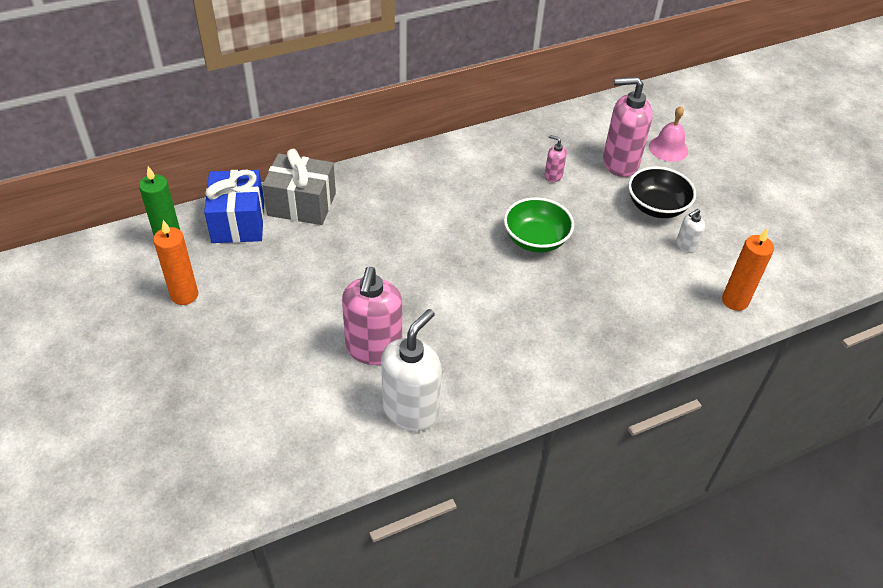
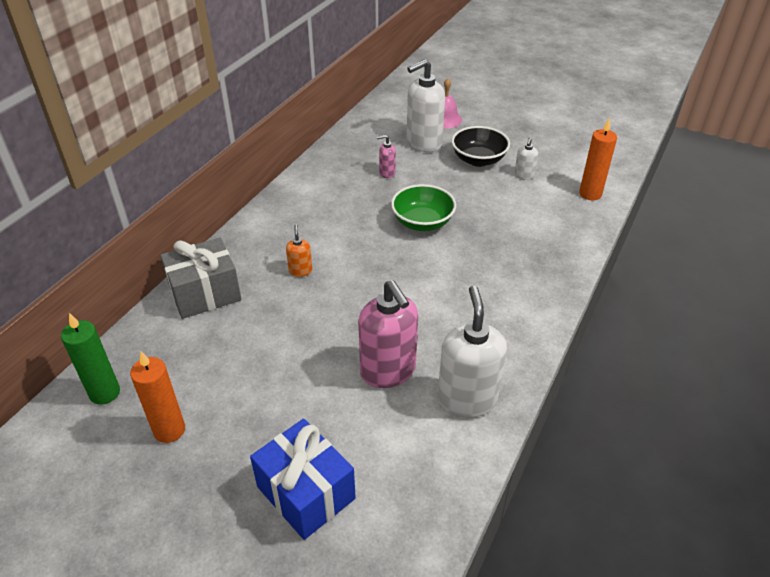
camera: 35 degrees left, 5 degrees down
blue gift [204,170,264,243] -> blue gift moved to [250,419,356,540]
pink soap dispenser [603,77,653,177] -> white soap dispenser [407,59,445,152]
none -> orange soap dispenser [286,224,312,277]

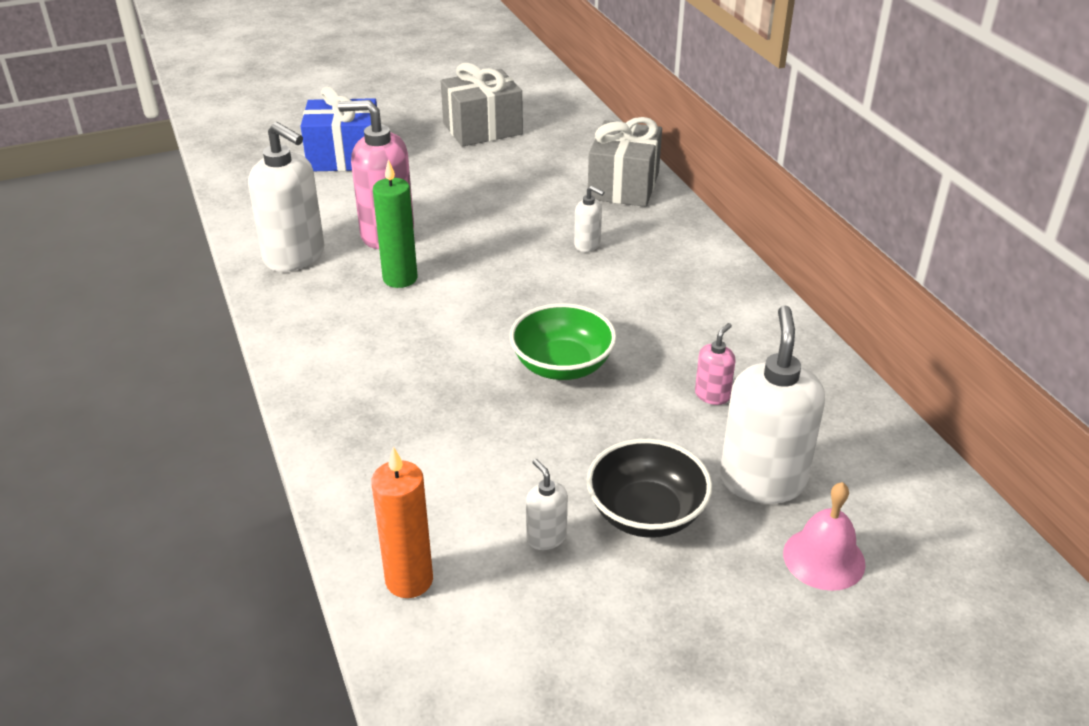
camera: 130 degrees right, 5 degrees down
green candle [61,313,120,405] -> green candle moved to [373,160,418,288]
orange candle [130,351,185,443] -> grey gift [441,63,523,146]
orange soap dispenser [286,224,312,277] -> white soap dispenser [574,186,604,252]

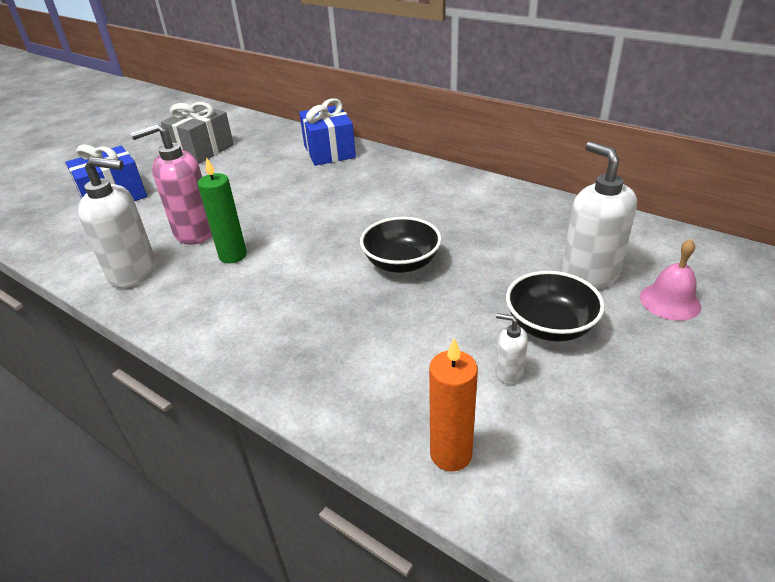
camera: 30 degrees left, 0 degrees up
green bowl [510,303,617,380] -> black bowl [360,217,442,273]
white soap dispenser [574,186,604,252] -> none
grey gift [588,117,662,207] -> blue gift [299,98,356,166]
pink soap dispenser [695,323,736,405] -> none

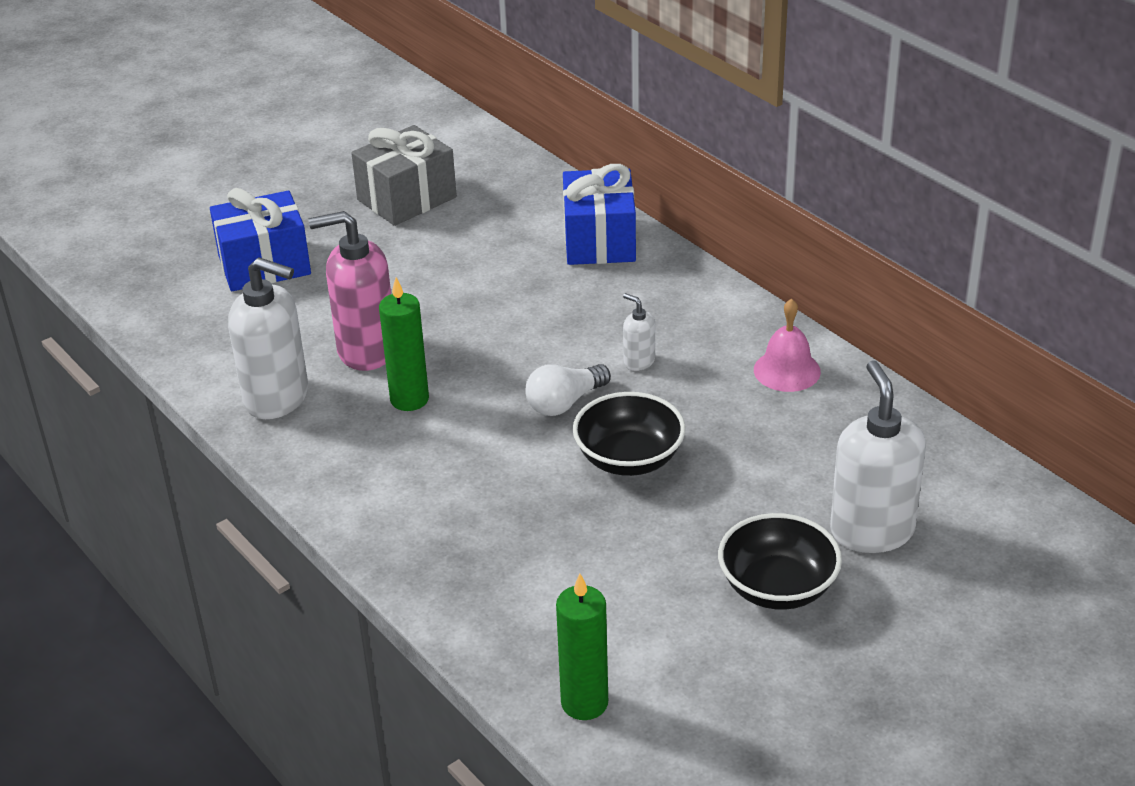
camera: 15 degrees right, 0 degrees up
orange candle [429,338,478,472] -> green candle [556,574,608,720]
white soap dispenser [495,313,528,384] -> white soap dispenser moved to [623,293,655,371]
pink bell [640,239,701,321] -> pink bell moved to [754,298,821,392]
none -> white light bulb [525,364,611,416]

